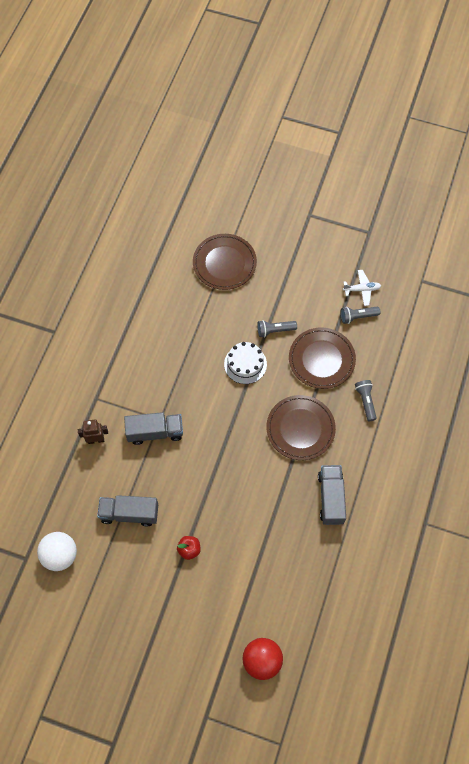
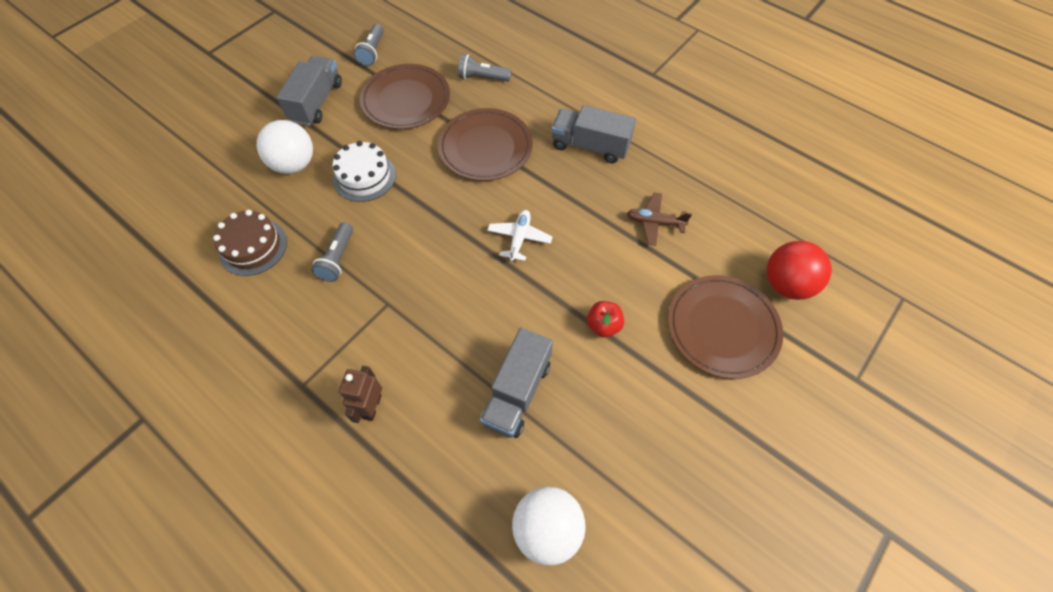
camera: 70 degrees left, 5 degrees down
grey truck [124,412,183,445] -> grey truck moved to [276,56,342,126]
brown plate [193,234,257,290] -> brown plate moved to [668,275,783,379]
grey flashlight [257,320,297,338] -> grey flashlight moved to [311,222,353,282]
white plane [343,270,381,306] -> white plane moved to [487,210,553,262]
none -> brown cake [213,210,287,276]
none -> white ball [257,120,313,174]
none -> brown plane [627,193,692,246]

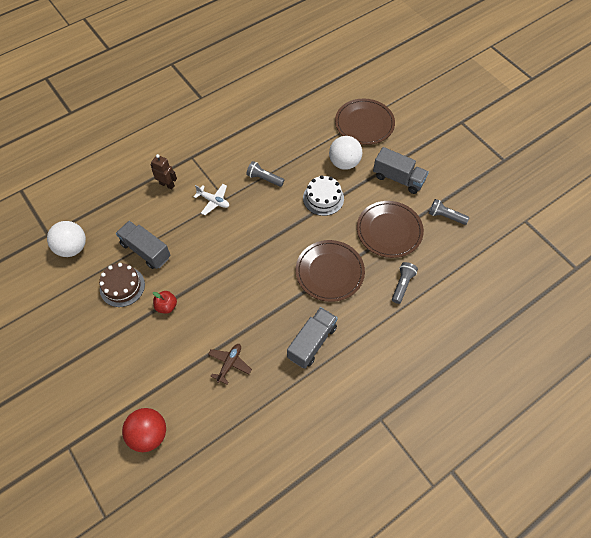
camera: 105 degrees right, 0 degrees up
brown cake [213,210,287,276] -> brown cake moved to [99,263,145,307]
white plane [487,210,553,262] -> white plane moved to [194,184,229,215]
brown plate [668,275,783,379] -> brown plate moved to [335,98,395,145]

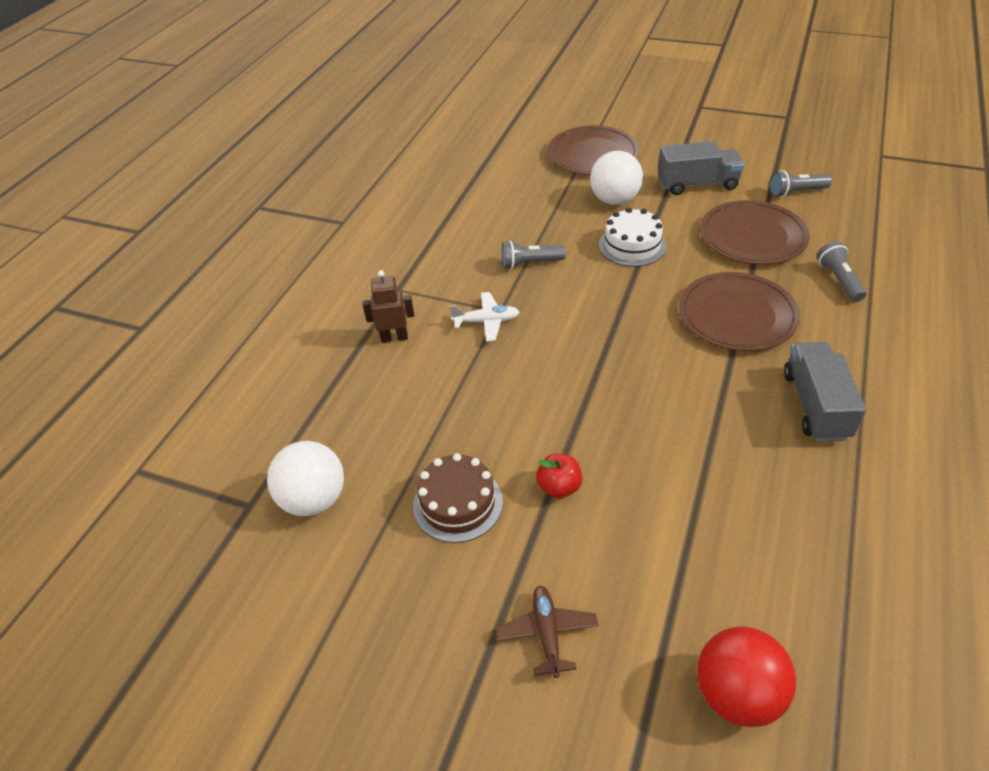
camera: 30 degrees left, 15 degrees down
grey truck [116,221,171,269] -> none
brown plane [208,344,252,385] -> brown plane moved to [496,586,598,678]

